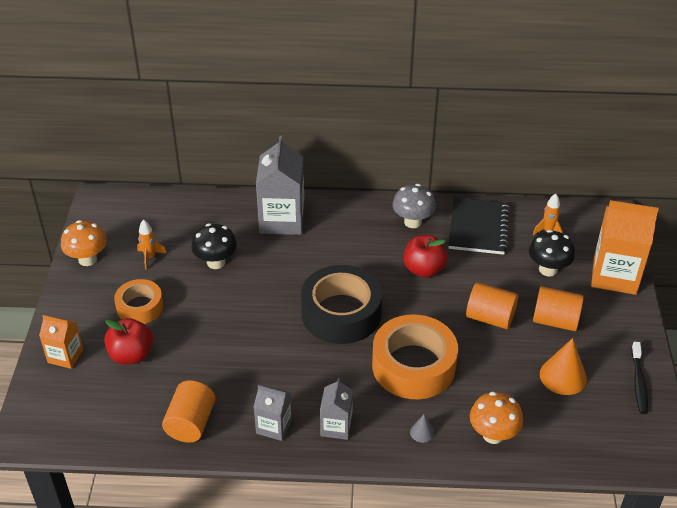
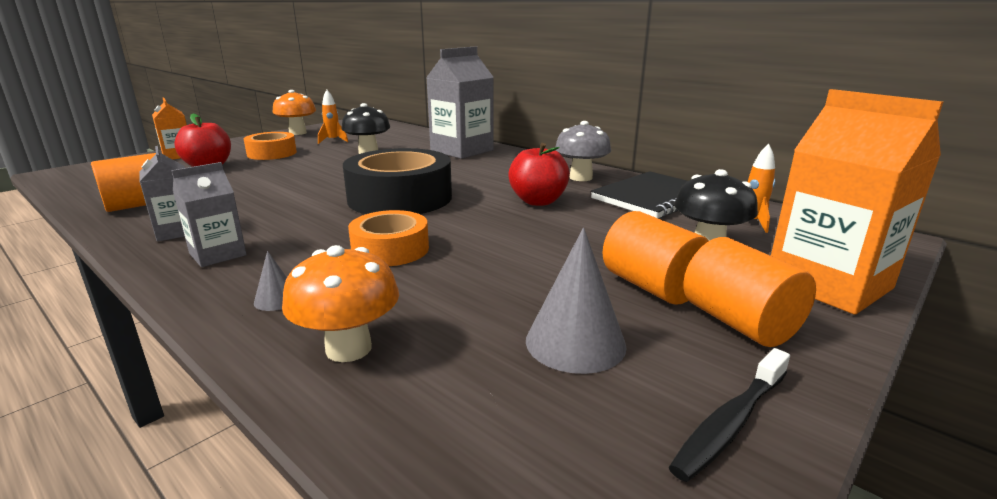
camera: 40 degrees right, 20 degrees down
orange tape [372,315,458,399] -> orange tape [348,210,429,266], size x0.58
orange cylinder [466,282,518,329] -> orange cylinder moved to [683,237,816,347]
orange cone [540,338,587,395] -> grey cone [526,228,627,374]

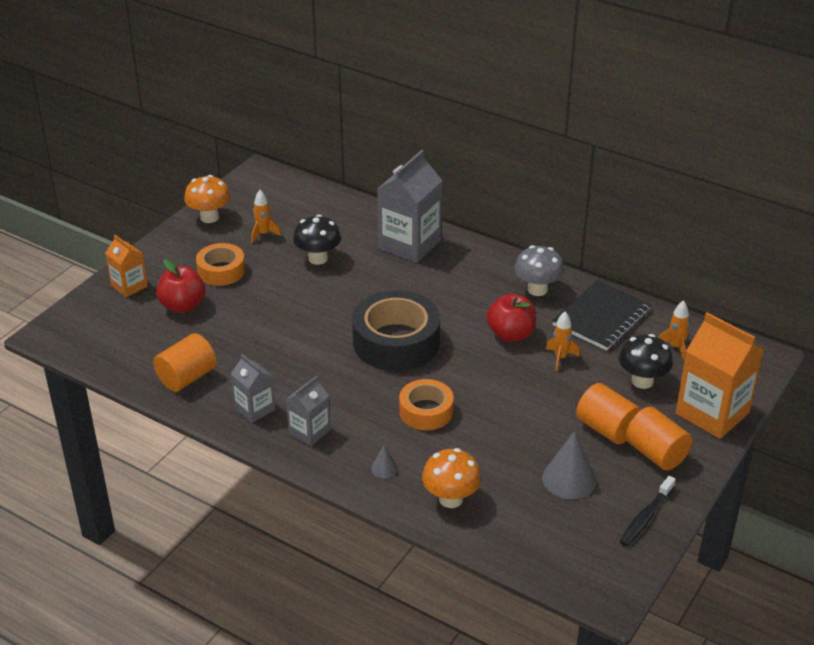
camera: 10 degrees left, 15 degrees up
none -> orange rocket [546,311,580,371]

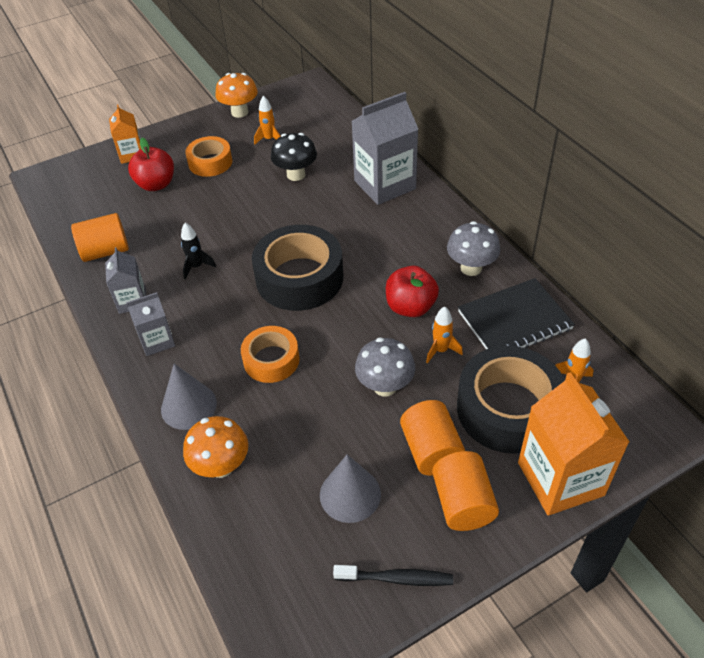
camera: 30 degrees right, 10 degrees up
grey cone [371,446,398,478] -> grey cone [161,364,217,430], size x2.02
black mushroom [619,334,673,389] -> black tape [457,346,565,454]
black toothbrush [620,476,676,546] -> black toothbrush turned 150 degrees counterclockwise [333,565,453,586]
none -> black rocket [181,223,216,279]
none -> grey mushroom [355,338,415,396]

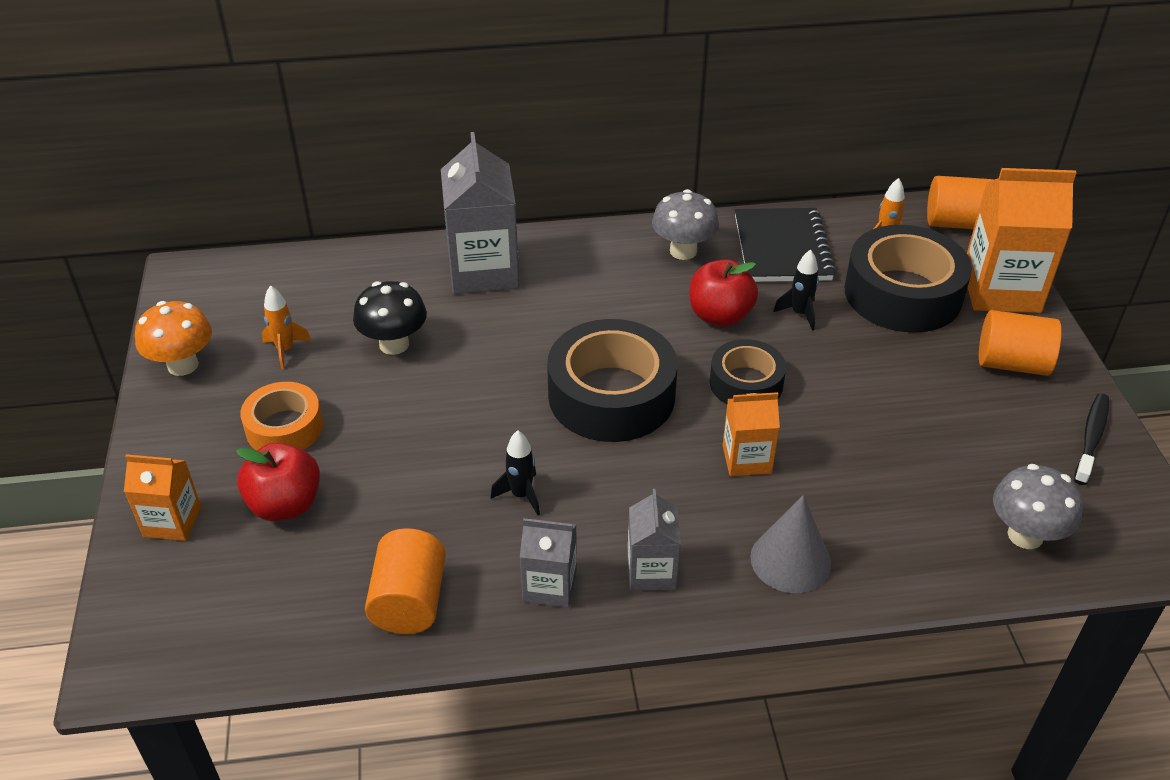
camera: 70 degrees left, 5 degrees down
orange mushroom [183,416,248,478] -> none
orange tape [241,326,300,383] -> orange carton [723,392,780,476]
grey cone [320,455,381,523] -> none
grey mushroom [355,338,415,396] -> grey mushroom moved to [993,464,1083,549]
orange cylinder [400,400,465,476] -> orange cylinder moved to [927,176,994,229]
orange rocket [426,306,463,364] -> black rocket [773,249,819,331]
none -> black tape [710,339,786,404]

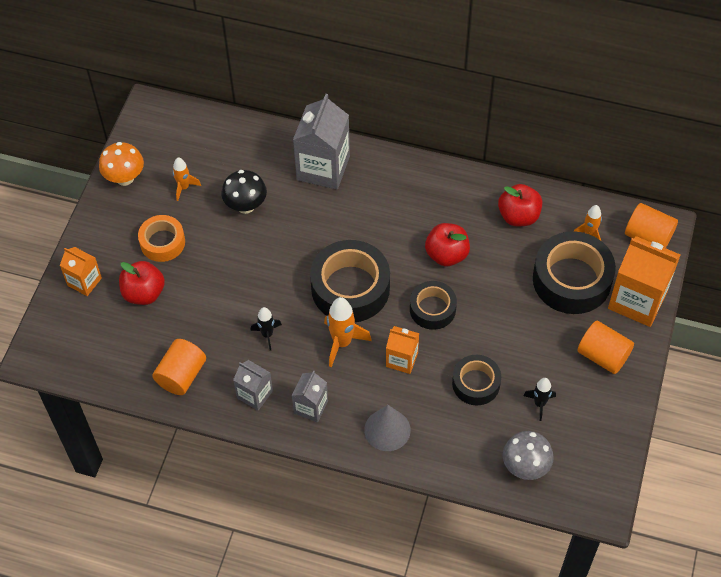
camera: 25 degrees right, 15 degrees up
grey mushroom [652,189,719,260] -> none
black notebook [735,208,836,282] -> red apple [498,184,542,226]
black rocket [773,249,819,331] -> black rocket moved to [523,378,556,421]
black toothbrush [1074,393,1109,485] -> none
none -> orange rocket [324,297,372,367]
none -> black tape [452,355,501,405]

